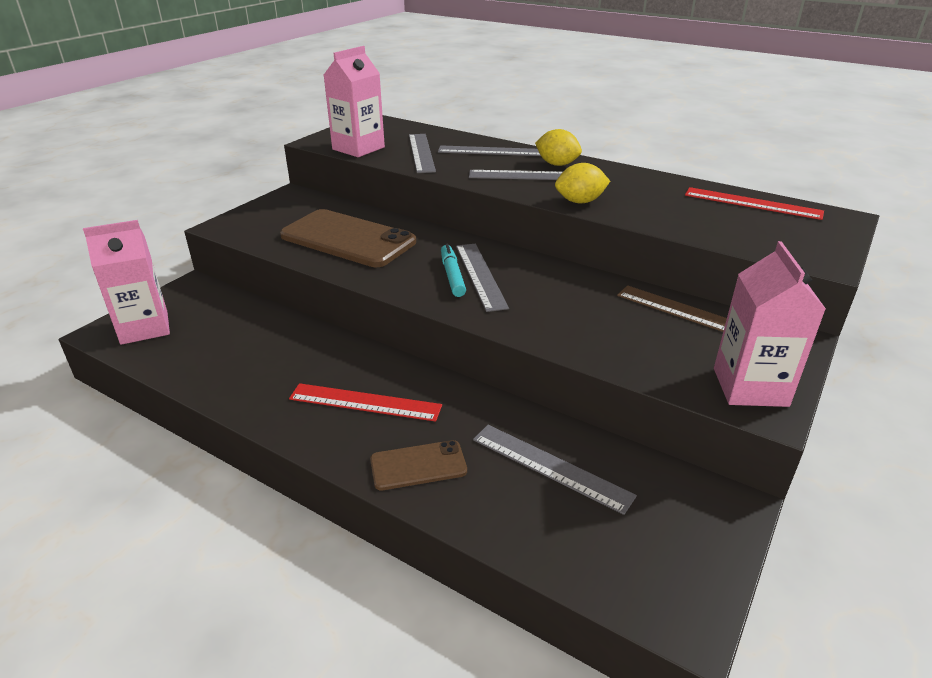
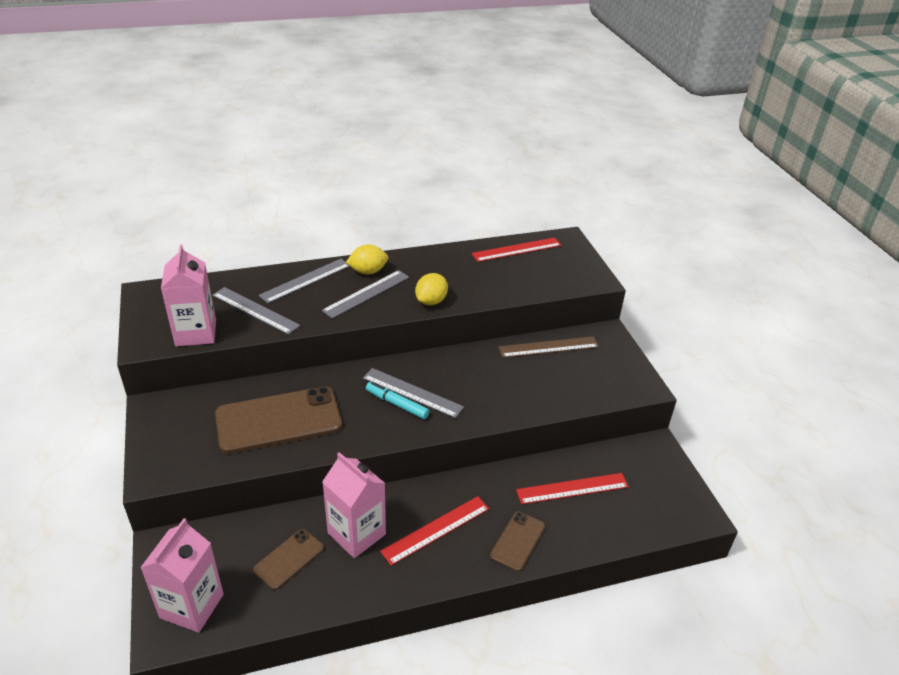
camera: 50 degrees left, 5 degrees up
grey ruler [473,425,637,515] -> red ruler [516,473,629,504]
pink carton [714,241,826,407] -> pink carton moved to [322,452,386,558]
none -> brown phone [253,529,324,590]

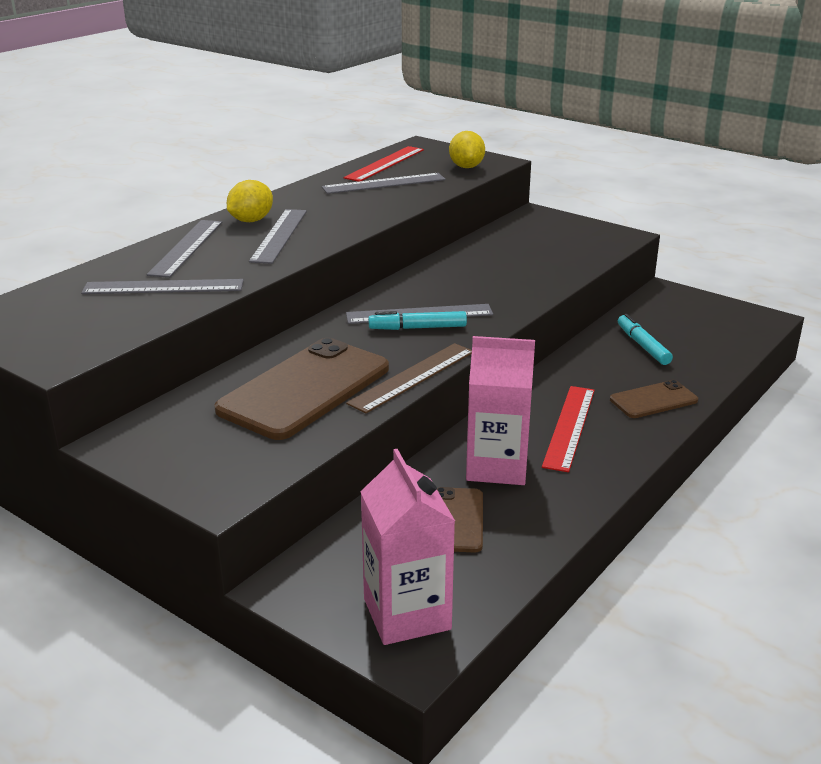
camera: 35 degrees left, 10 degrees down
pink carton [161,244,216,347] -> none
yellow lemon [415,273,448,305] -> yellow lemon moved to [449,131,485,168]
brown phone [490,512,545,572] -> brown phone turned 75 degrees clockwise [610,380,698,418]
brown ruler [499,336,599,358] -> brown ruler moved to [346,343,472,413]
red ruler [516,473,629,504] -> turquoise marker [618,314,673,365]
none -> grey ruler [322,173,446,194]

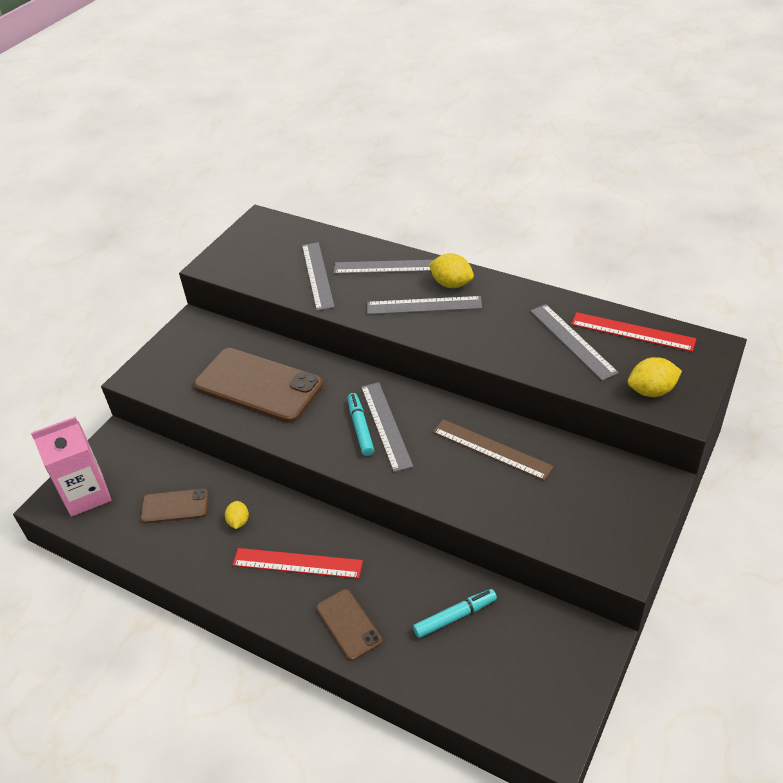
camera: 85 degrees right, 15 degrees up
brown ruler [346,343,472,413] -> brown ruler moved to [433,419,554,481]
pink carton [466,336,535,485] -> yellow lemon [225,501,249,529]

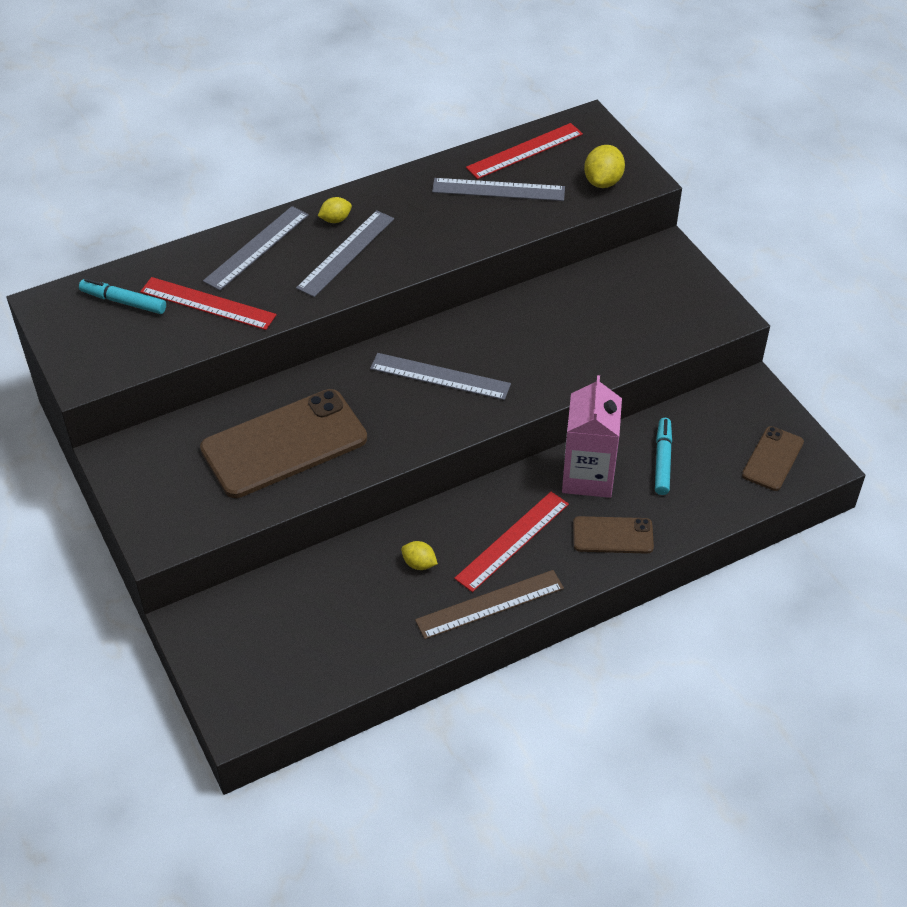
camera: 60 degrees left, 5 degrees up
pink carton [31,417,111,517] -> pink carton moved to [562,375,622,498]
brown phone [140,489,208,523] -> brown phone moved to [742,426,804,491]
grey ruler [302,242,335,311] -> red ruler [140,277,276,330]
turquoise marker [348,393,374,456] -> turquoise marker moved to [79,278,166,314]
yellow lemon [429,253,474,288] -> yellow lemon [318,197,352,223], size x0.62
brown ruler [433,419,554,481] -> brown ruler moved to [415,570,564,639]

